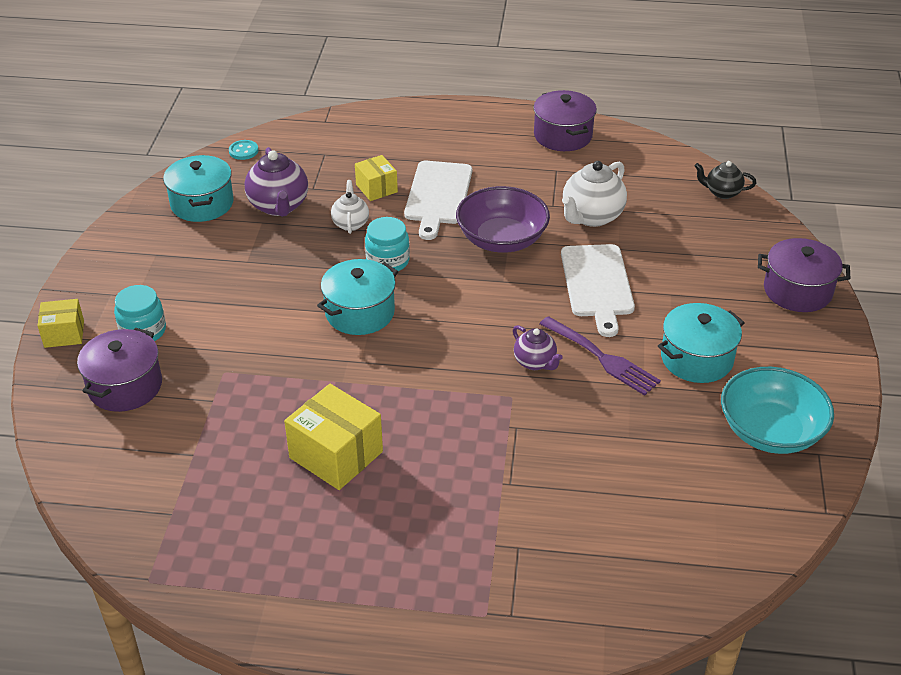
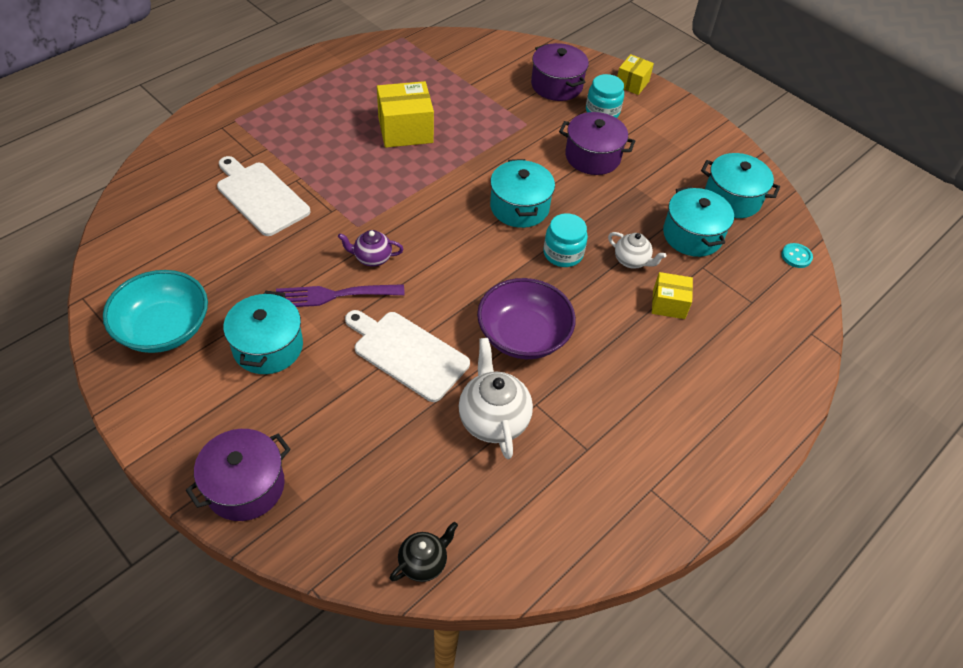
camera: 125 degrees right, 10 degrees up
purple teapot [245,147,308,217] -> turquoise pot [663,186,734,257]
white cutting board [404,161,472,240] -> white cutting board moved to [217,156,310,236]
purple pot [533,90,597,151] -> purple pot moved to [559,112,635,175]

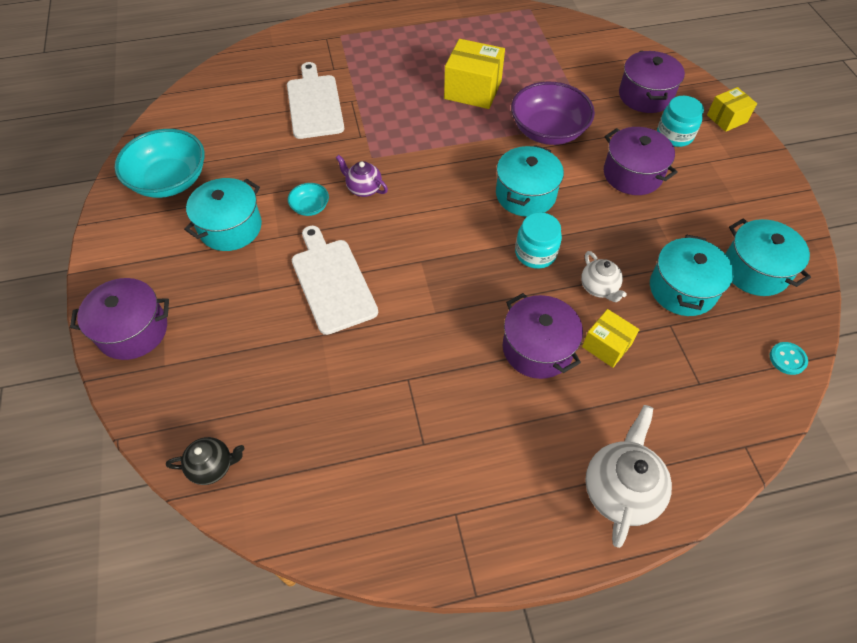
camera: 35 degrees right, 5 degrees up
purple fork [276,284,405,307] -> turquoise bowl [288,183,329,216]
white teapot [459,338,533,459] -> white teapot moved to [585,405,672,548]
purple bowl [477,278,576,359] -> purple bowl moved to [511,82,595,145]
none -> purple pot [503,293,583,379]

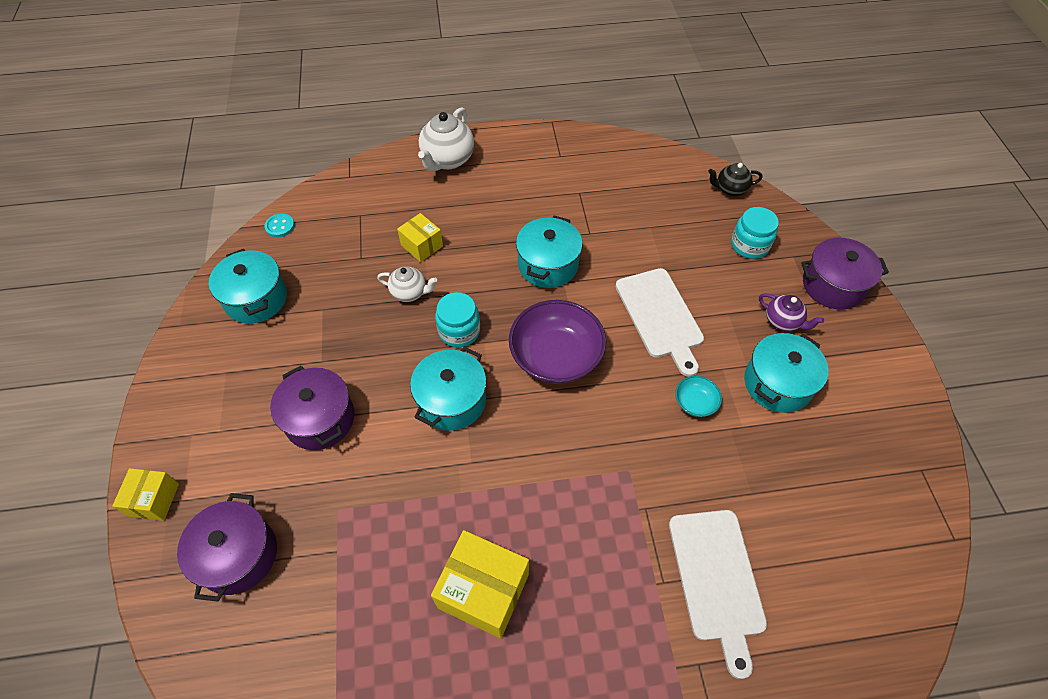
camera: 175 degrees left, 0 degrees up
turquoise bowl [114,129,205,198] -> none
purple teapot [336,155,388,197] -> purple teapot moved to [759,293,824,332]
purple pot [503,293,583,379] -> none
purple bowl [511,82,595,145] -> purple bowl moved to [509,300,606,384]
white teapot [581,251,627,302] -> white teapot turned 120 degrees clockwise [377,266,437,302]
turquoise pot [650,235,734,316] -> turquoise pot moved to [516,216,583,288]
turquoise jar [657,96,704,147] -> turquoise jar moved to [731,207,779,259]
yellow box [707,87,757,132] -> yellow box turned 60 degrees counterclockwise [112,468,179,521]

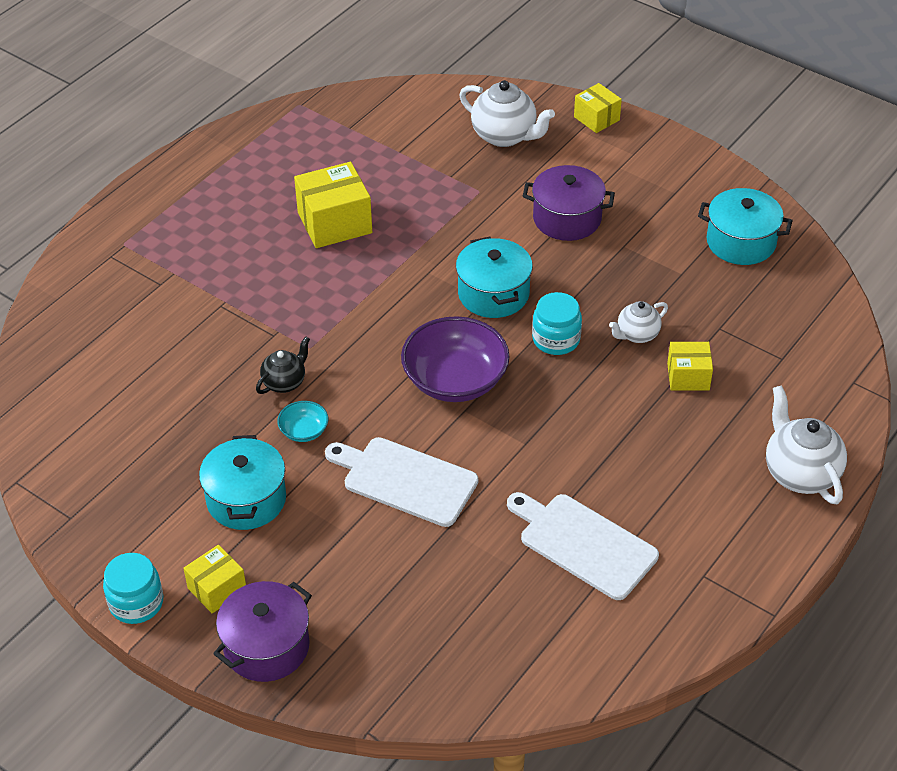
camera: 135 degrees right, 10 degrees down
purple pot [177,493,277,602] -> white teapot [459,80,555,147]
turquoise button [265,213,295,238] -> none
turquoise pot [516,216,583,288] -> none
white cutting board [669,510,767,679] -> white cutting board moved to [507,492,659,600]
black teapot [708,163,763,196] -> black teapot moved to [256,336,310,394]
turquoise jar [731,207,779,259] -> turquoise jar moved to [103,553,163,624]
purple teapot [759,293,824,332] -> none
none -> yellow box [183,545,246,614]

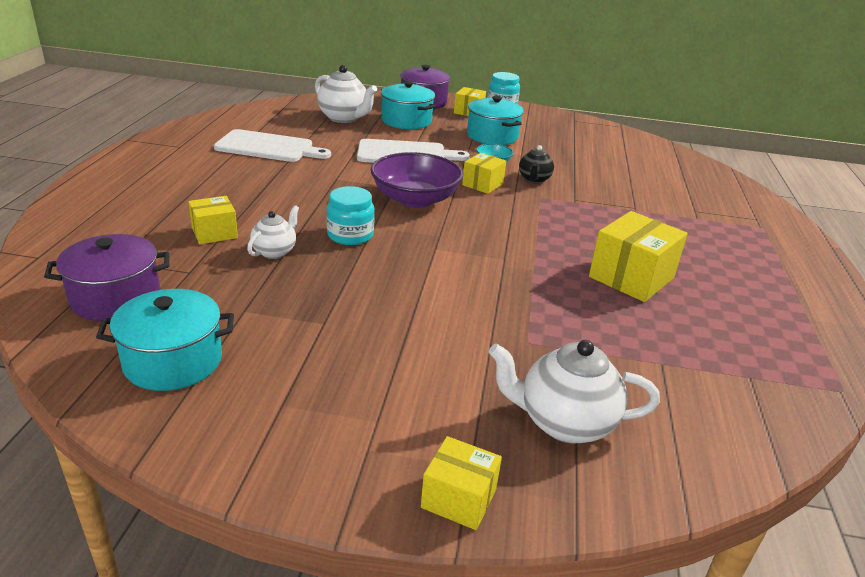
camera: 150 degrees right, 15 degrees down
turquoise pot [456,236,533,318] -> turquoise pot moved to [381,81,436,129]
purple pot [523,165,615,241] -> purple pot moved to [44,234,169,321]
white teapot [766,385,847,504] -> white teapot moved to [315,65,377,123]
none -> yellow box [462,153,506,194]

